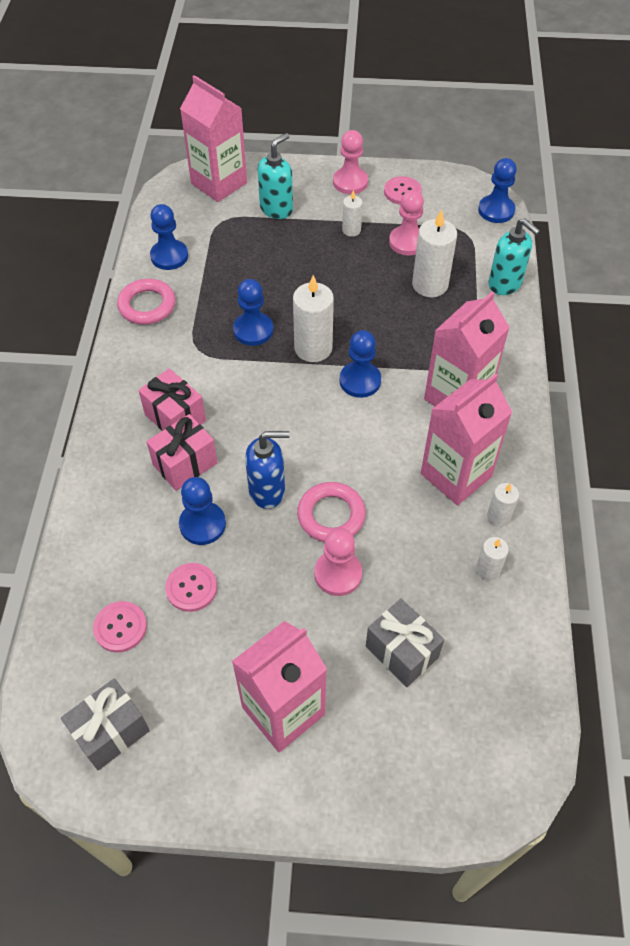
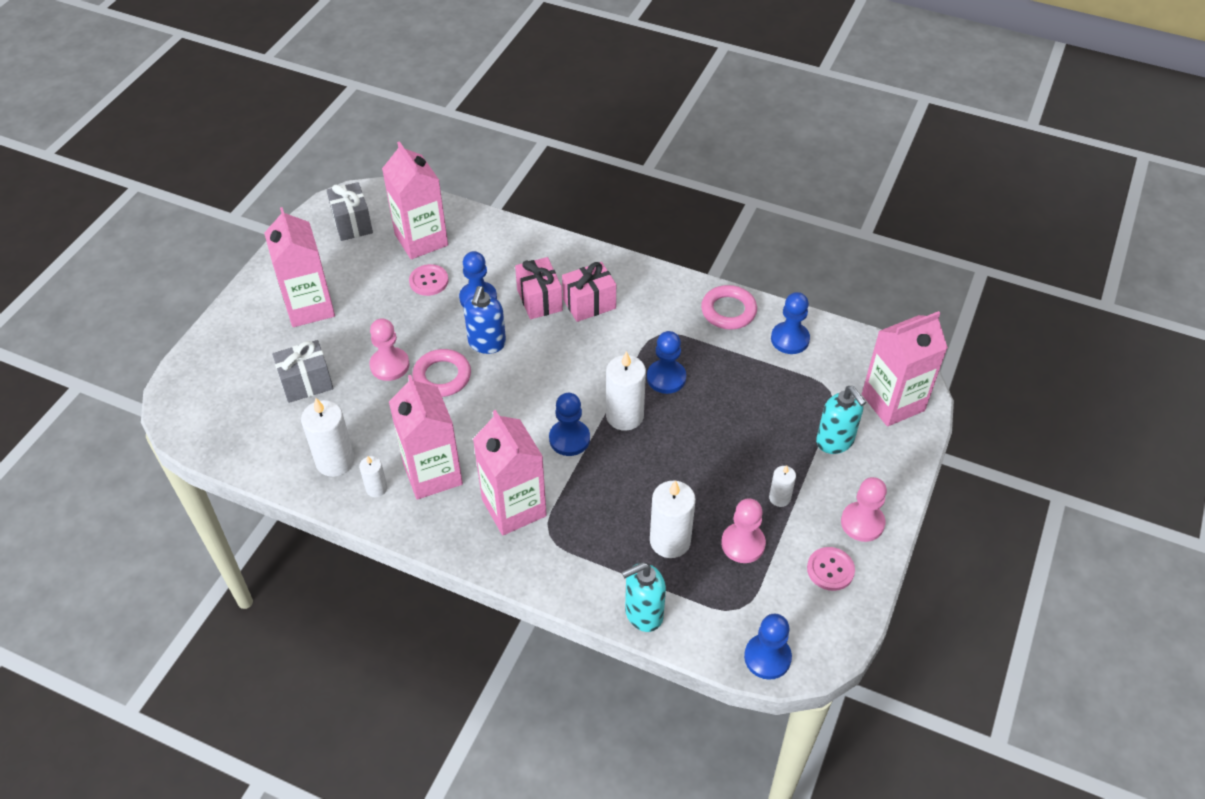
camera: 110 degrees right, 5 degrees down
pink button [93,601,147,653] -> pink carton [382,141,448,259]
white candle [476,537,509,580] -> white candle [301,398,355,477], size x1.84

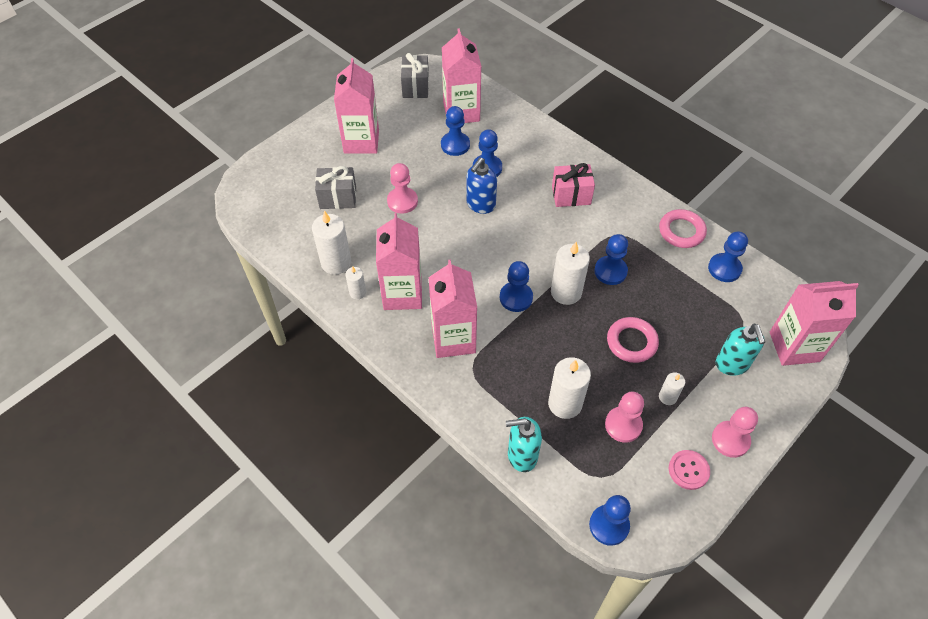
camera: 20 degrees right, 5 degrees up
pink button [409,264,449,296] -> blue pawn [441,106,470,156]
pink ring [412,349,471,397] -> pink ring moved to [607,317,659,363]
pink gift [515,257,563,319] -> none

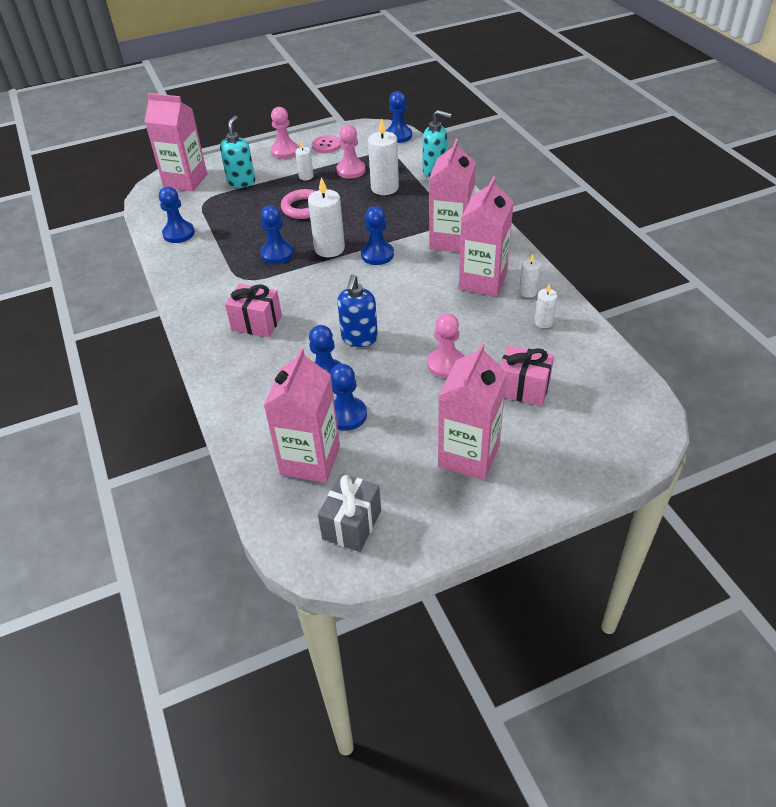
camera: 155 degrees left, 10 degrees down
white candle [312,211,351,275] -> white candle [534,284,557,328], size x0.54
grey gift [315,166,356,209] -> pink gift [500,345,554,406]
blue soap dispenser [467,158,497,214] -> blue soap dispenser turned 135 degrees clockwise [337,275,378,347]
pink ring [659,209,707,248] -> none

